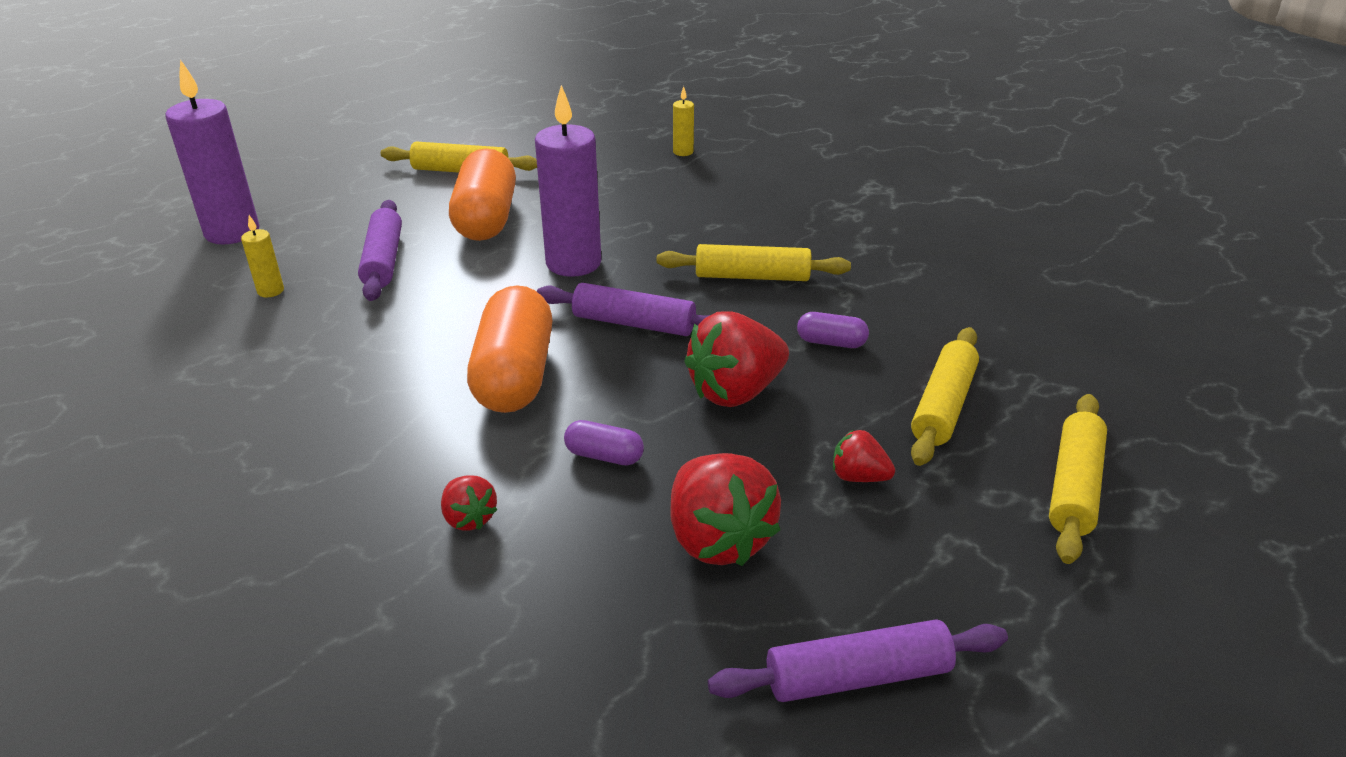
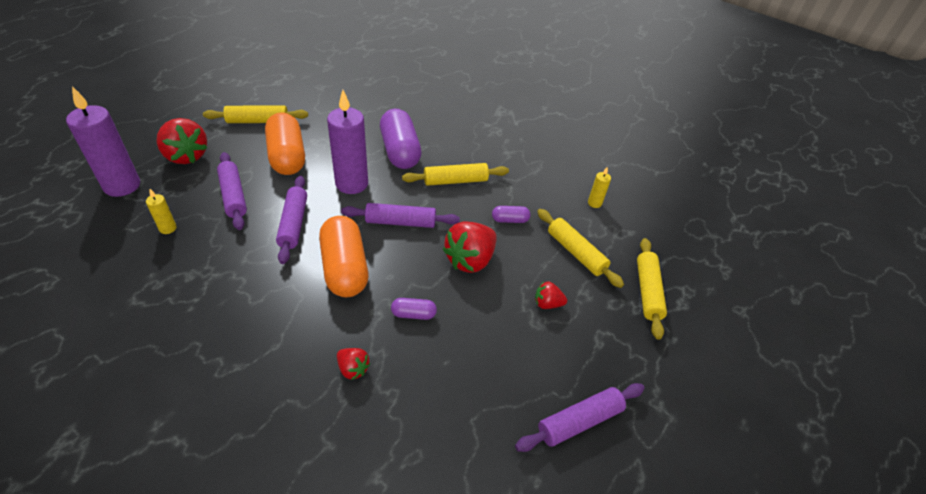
camera: 20 degrees left, 10 degrees up
red strawberry [670,453,781,566] -> red strawberry moved to [157,118,208,164]
yellow candle [673,86,694,156] -> yellow candle moved to [588,167,611,208]
yellow rolling pin [911,327,979,466] -> yellow rolling pin turned 45 degrees counterclockwise [537,209,624,288]
none -> purple rolling pin [276,176,307,264]
none -> purple capsule [380,109,422,169]

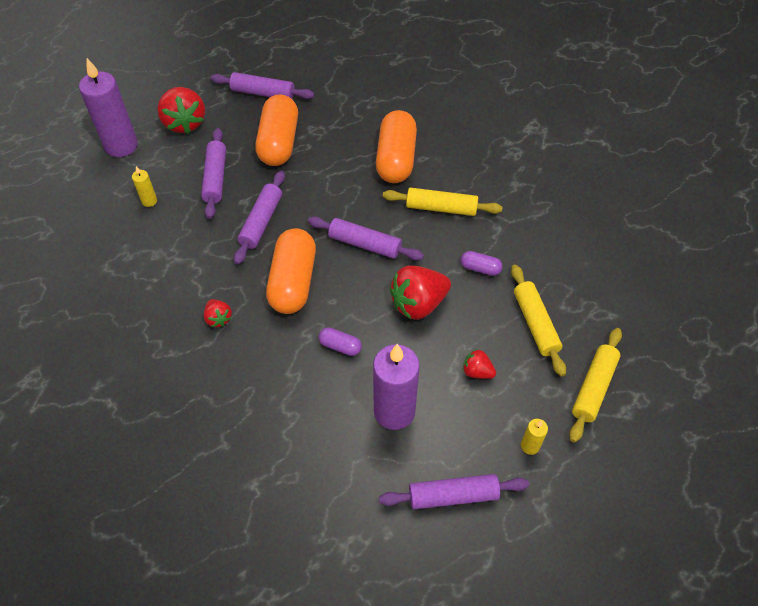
camera: 25 degrees right, 10 degrees up
yellow rolling pin [203,106,308,123] -> purple rolling pin [211,72,314,99]
purple candle [327,90,368,194] -> purple candle moved to [373,344,420,430]
red strawberry [337,348,370,380] -> red strawberry moved to [204,299,232,327]
purple capsule [380,109,422,169] -> orange capsule [376,110,417,183]
yellow candle [588,167,611,208] -> yellow candle moved to [521,419,548,455]

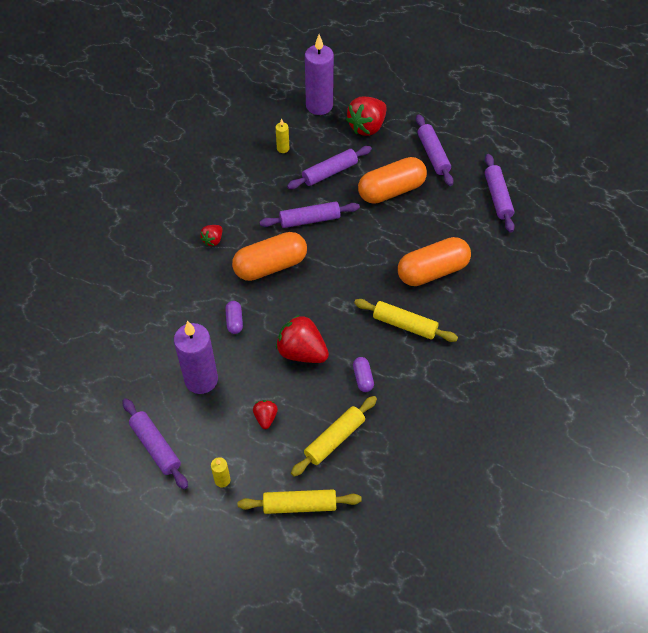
camera: 60 degrees right, 0 degrees up
purple rolling pin [308,216,424,261] -> purple rolling pin moved to [485,154,515,233]
yellow rolling pin [383,188,502,216] -> yellow rolling pin turned 45 degrees counterclockwise [354,299,458,342]

